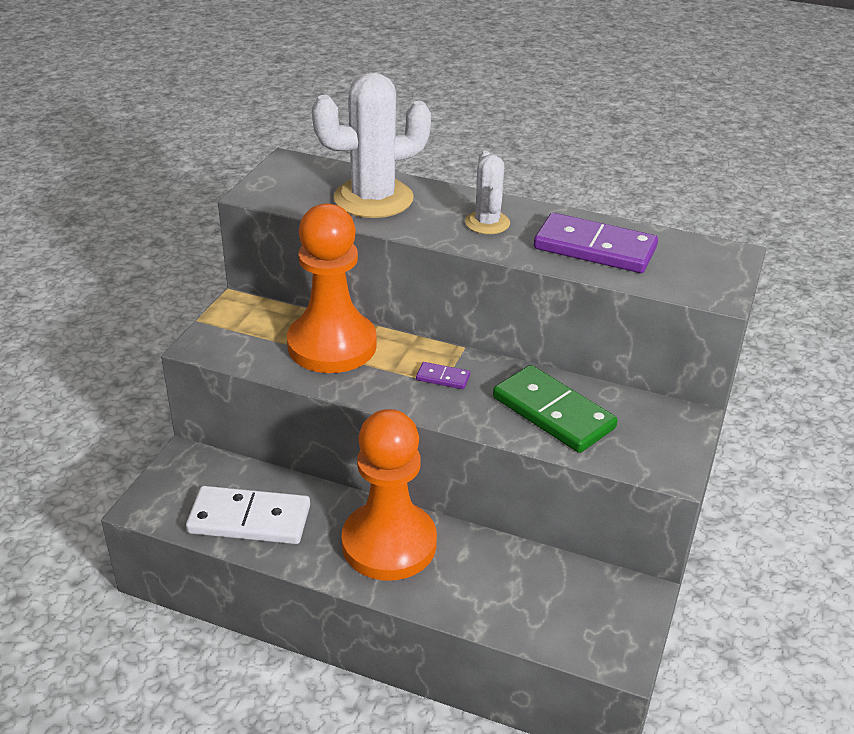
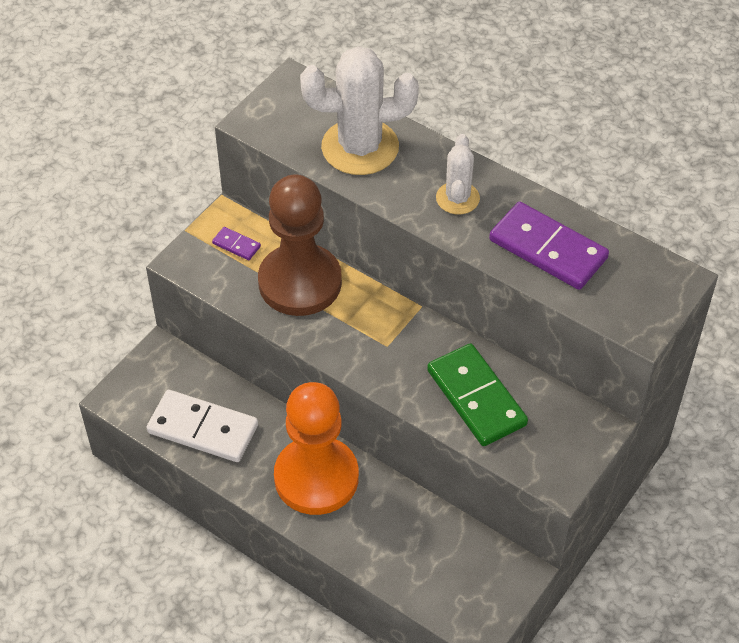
camera: 15 degrees right, 15 degrees up
orange pawn [287,204,377,373] -> brown pawn [258,174,342,316]
purple domino [416,362,470,389] -> purple domino moved to [212,227,261,260]

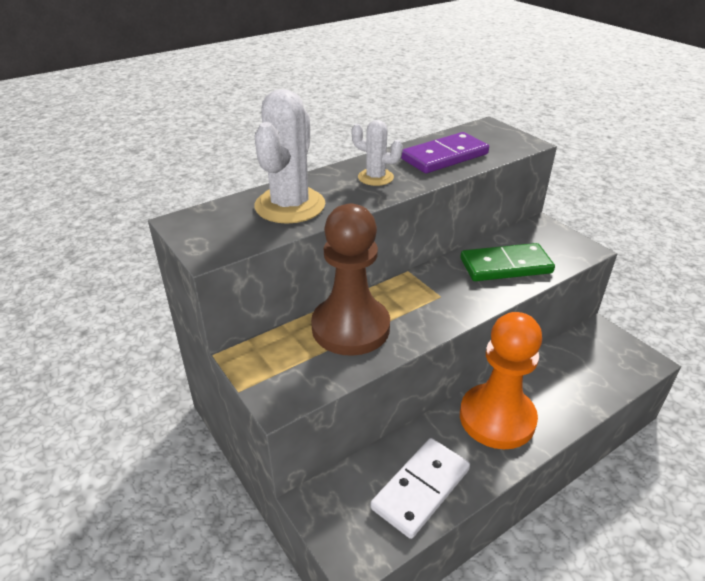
camera: 70 degrees left, 15 degrees down
purple domino [212,227,261,260] -> none

